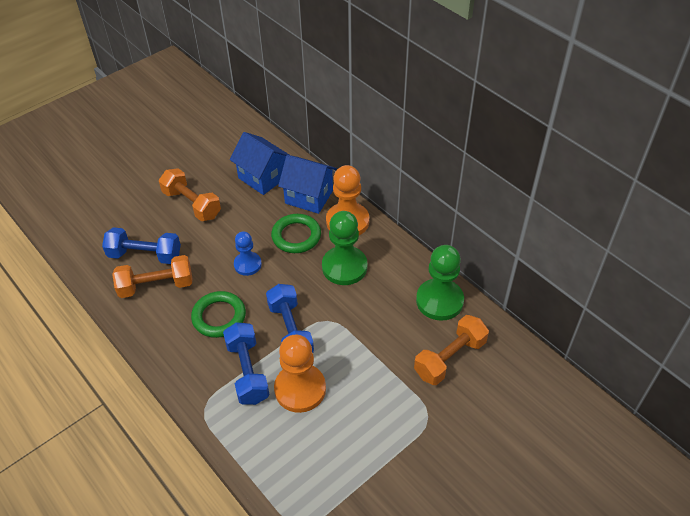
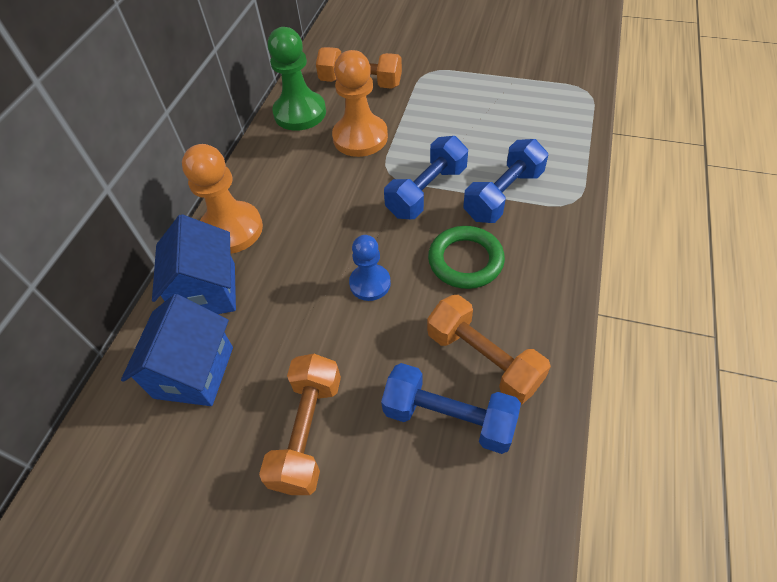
camera: 120 degrees left, 5 degrees up
blue dumbbell [102,227,181,264] -> blue dumbbell turned 45 degrees counterclockwise [381,363,521,454]
green ring [271,214,321,253] -> none
orange pawn [274,335,326,413] -> orange pawn moved to [332,50,388,157]
green pawn [322,211,367,285] -> none

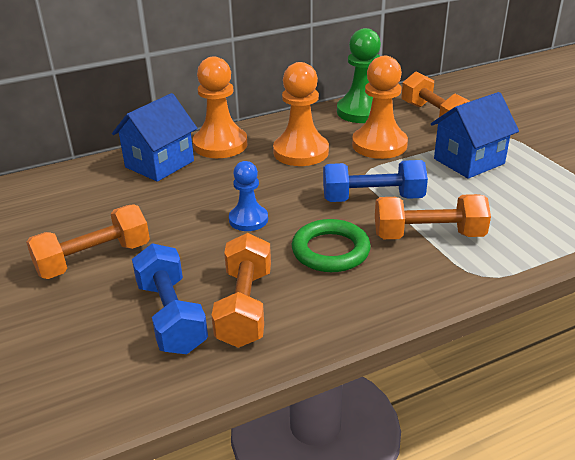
camera: 45 degrees right, 20 degrees down
blue house [121,294,233,406] -> blue house moved to [431,92,519,179]
blue dumbbell [463,139,548,223] -> orange dumbbell [375,194,491,239]
none -> orange pawn [273,62,329,166]

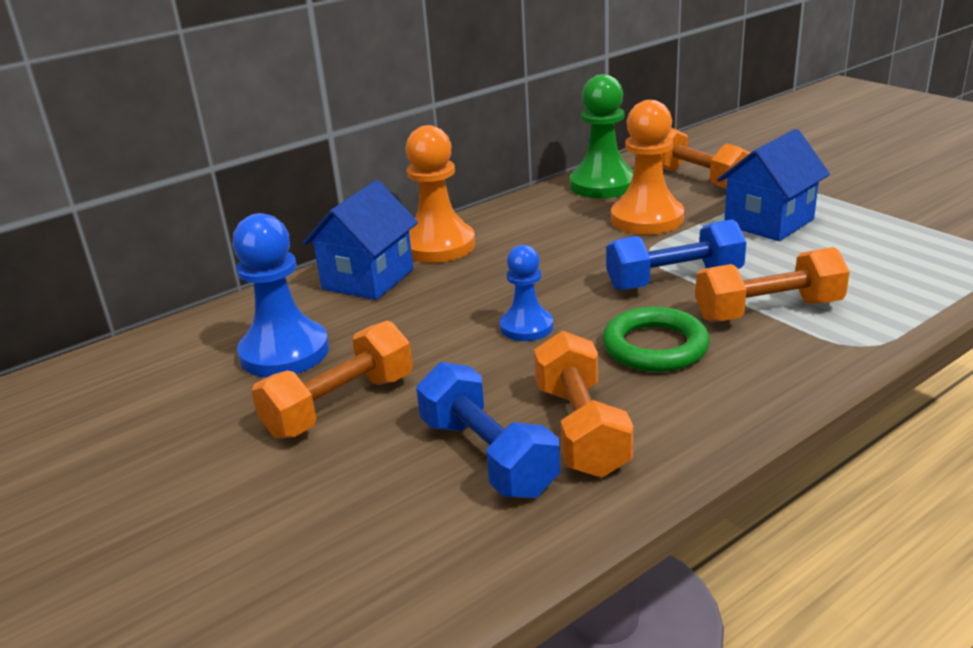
camera: 10 degrees left, 5 degrees down
orange pawn [273,62,329,166] -> none
none -> blue pawn [233,213,329,377]

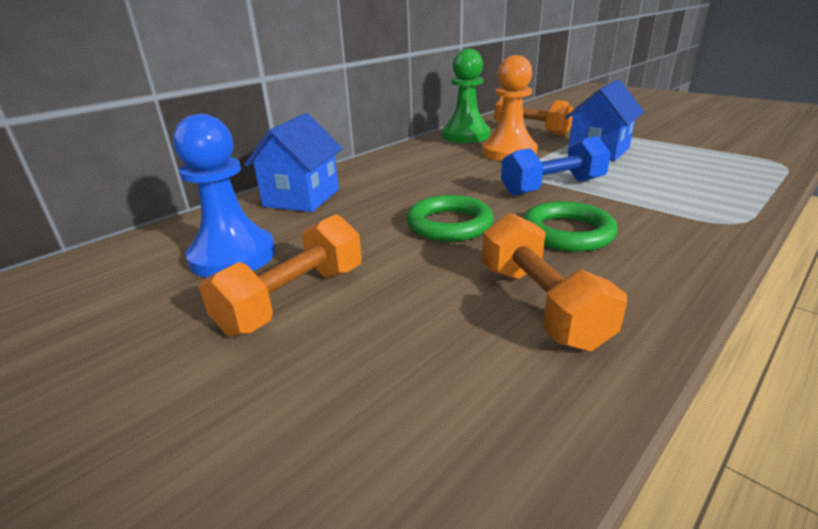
camera: 10 degrees left, 0 degrees up
orange pawn [406,125,475,263] -> none
blue dumbbell [416,362,560,498] -> none
blue pawn [500,245,553,341] -> green ring [406,195,494,242]
orange dumbbell [695,247,850,322] -> none

